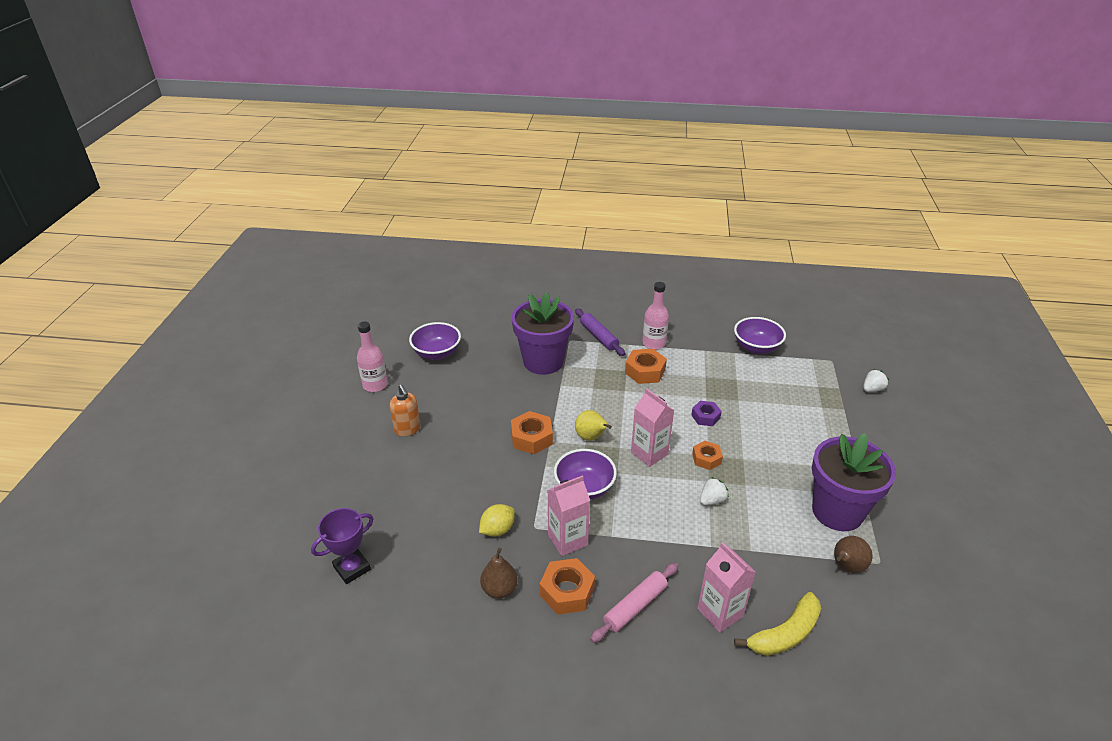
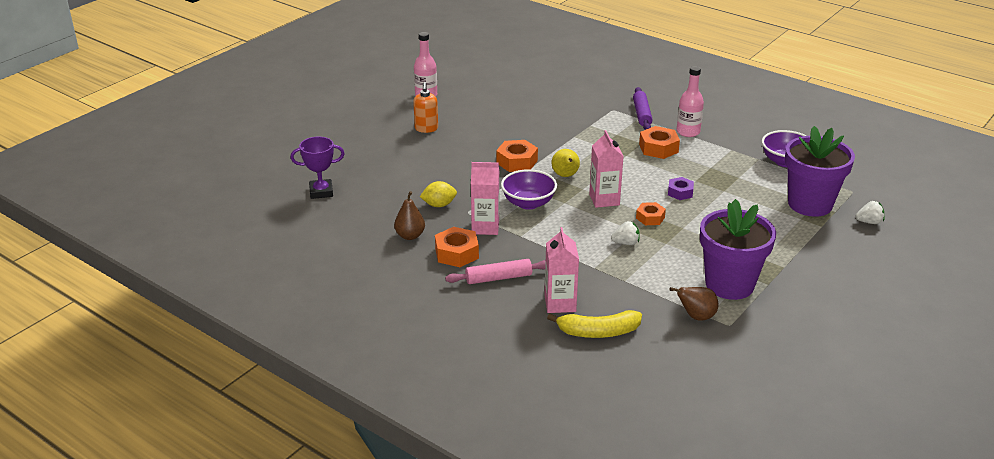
camera: 30 degrees right, 5 degrees down
purple bowl [409,322,461,360] -> none
purple flower pot [511,292,574,375] -> purple flower pot moved to [785,126,855,217]

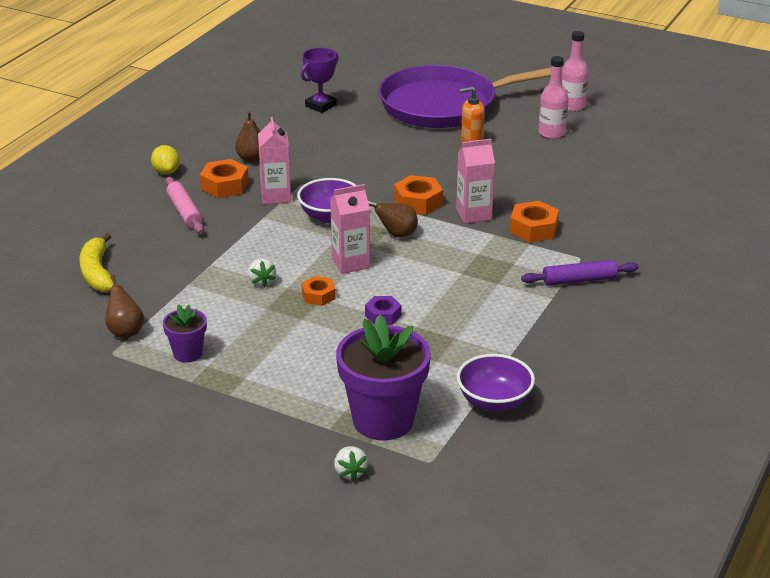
camera: 80 degrees right, 0 degrees up
purple trophy [290,136,345,199] -> purple trophy turned 60 degrees clockwise [301,48,339,113]
yellow lemon [420,181,457,207] -> yellow lemon moved to [151,145,180,174]
pink carton [545,227,579,313] -> pink carton moved to [456,139,495,223]
yellow pear [552,149,580,177] -> brown pear [369,203,418,237]
orange nut [639,126,680,159] -> orange nut moved to [510,201,559,243]
pink bottle [677,66,704,137] -> pink bottle moved to [562,31,589,111]
purple flower pot [700,199,776,300] -> purple flower pot [163,304,207,363], size x0.50
none -> purple pan [379,65,551,128]

